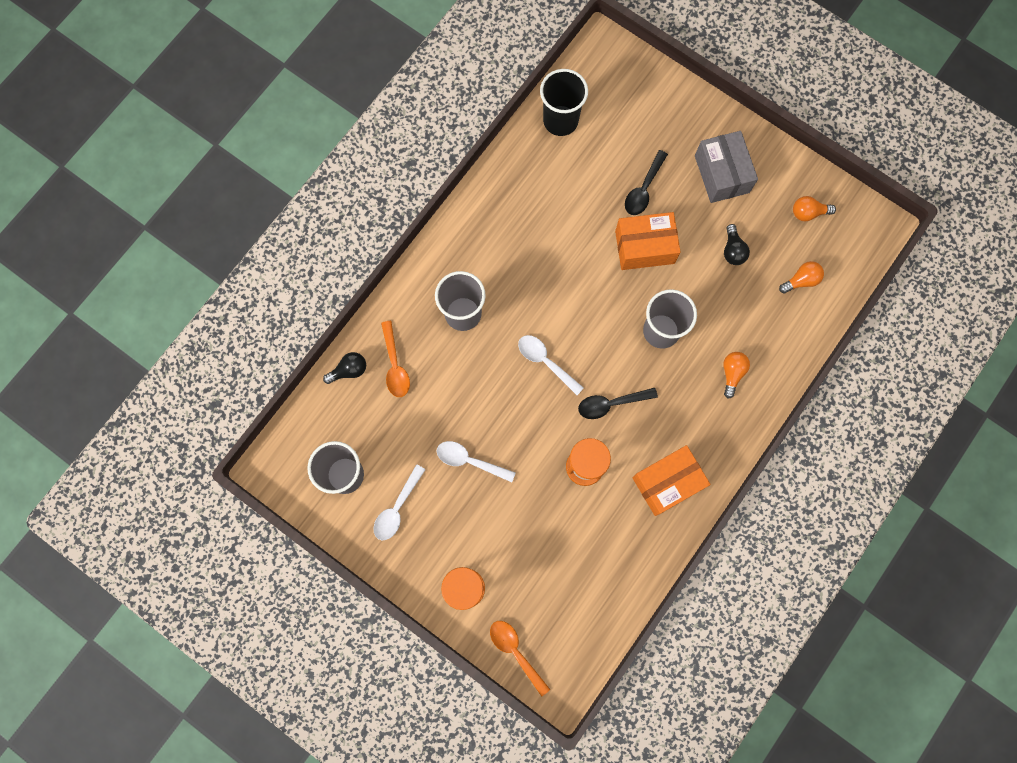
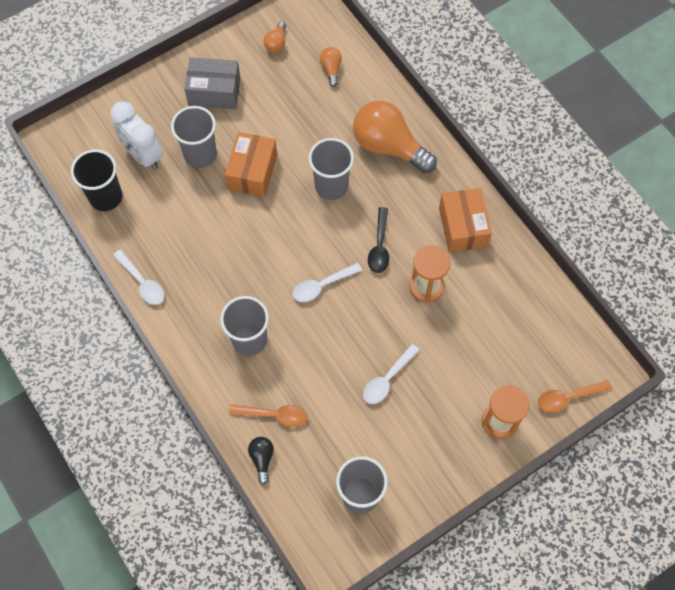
camera: 70 degrees left, 10 degrees down
white spoon [373,464,426,540] -> white spoon moved to [113,249,164,305]
black spoon [625,150,668,215] -> grey cup [171,106,217,168]
orange light bulb [723,352,750,399] -> orange light bulb [353,101,437,173], size x2.26
black light bulb [724,224,750,265] -> none
none -> white clock [111,101,163,170]

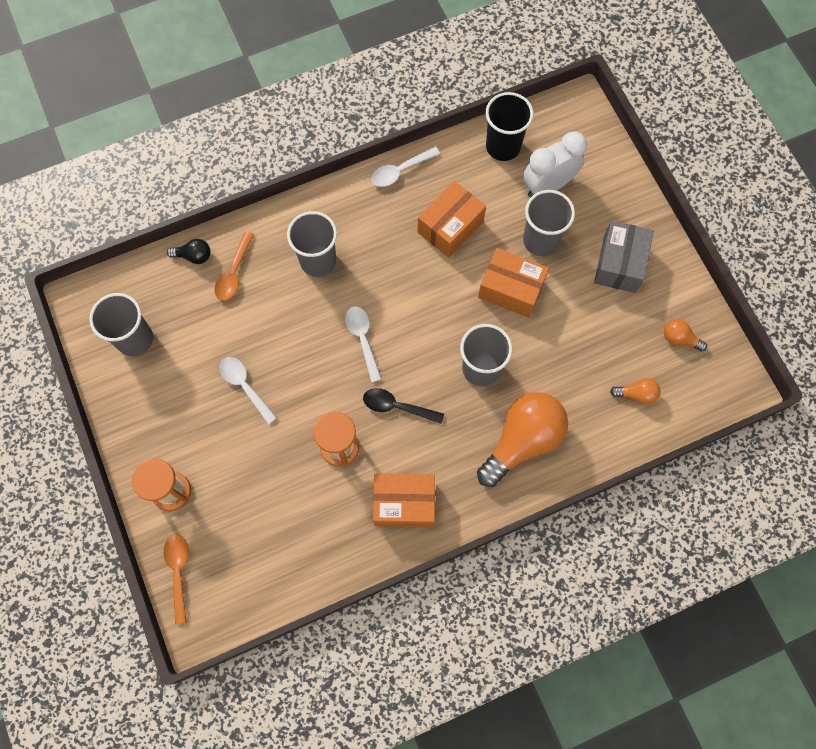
camera: 100 degrees right, 5 degrees up
none -> orange box [418,181,486,258]

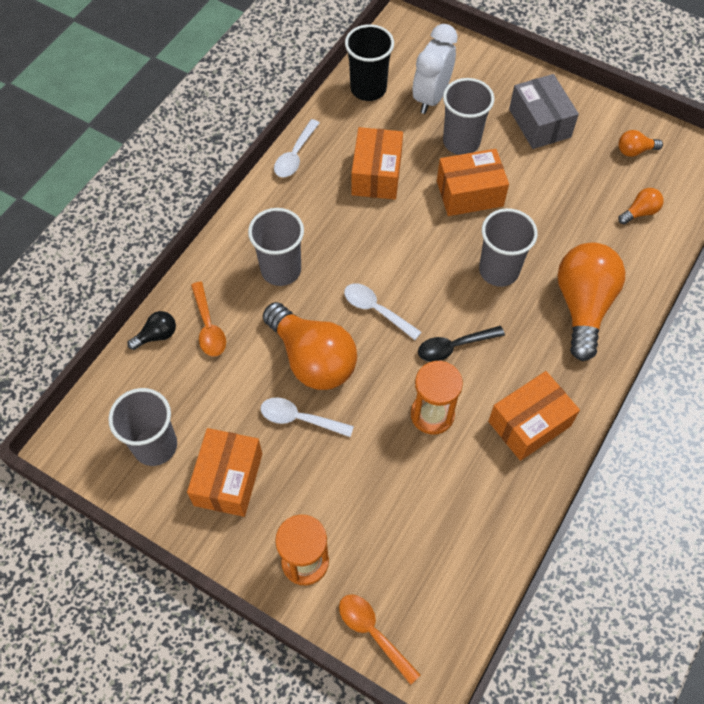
camera: 35 degrees left, 10 degrees down
none -> orange box [187,428,262,517]
none -> orange light bulb [263,302,357,390]

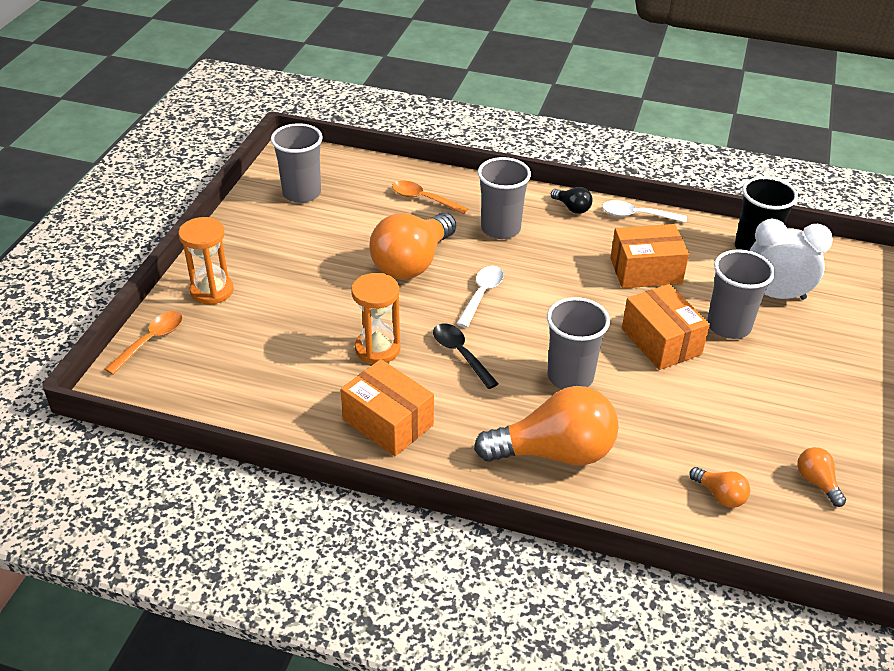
camera: 75 degrees right, 20 degrees down
black light bulb [127,311,176,350] -> black light bulb moved to [551,187,592,214]
orange box [187,428,262,517] -> none
orange spoon [191,282,226,357] -> orange spoon turned 60 degrees clockwise [392,181,468,214]
white spoon [260,397,354,437] -> none
grey box [509,74,579,149] -> none

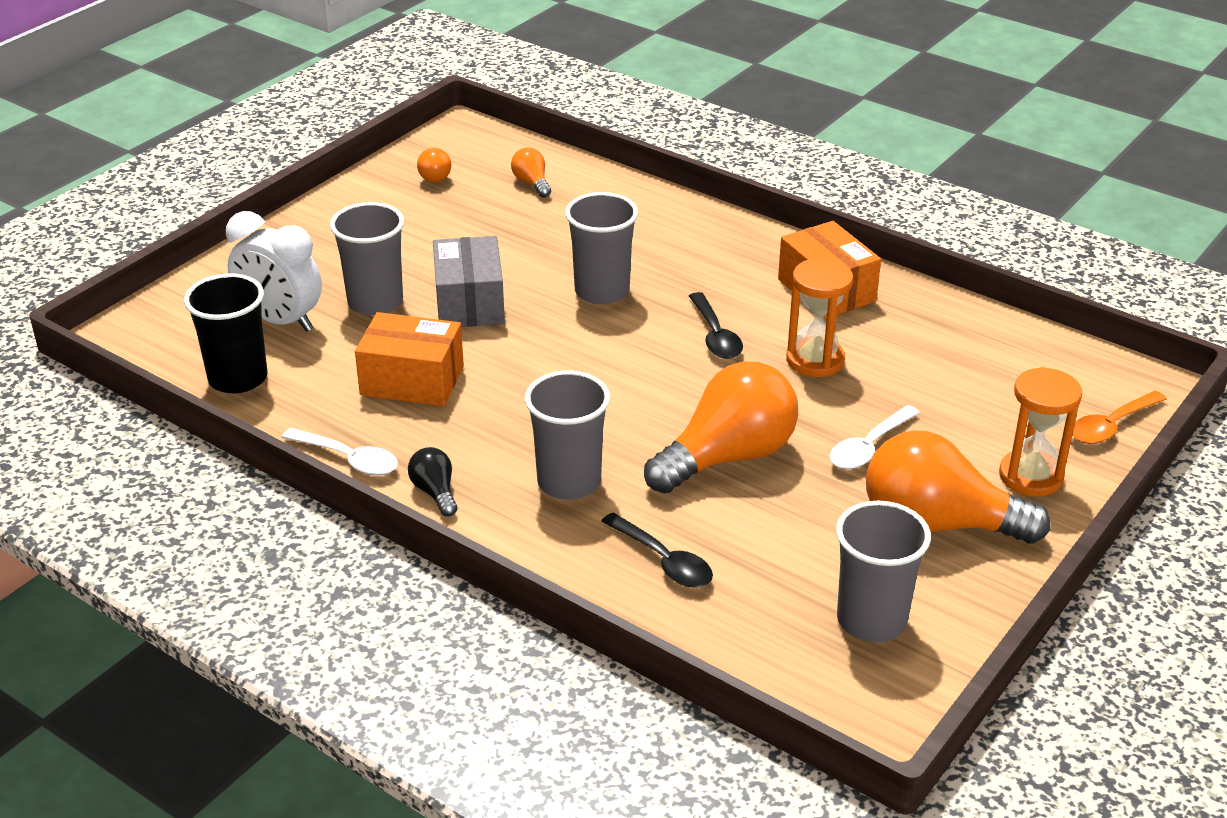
camera: 160 degrees left, 5 degrees down
orange spoon [392,181,468,214] -> black spoon [601,512,713,588]
white spoon [456,266,504,328] -> white spoon moved to [830,405,920,469]
orange light bulb [474,386,619,465] -> orange light bulb moved to [866,431,1050,544]
orange box [622,284,710,370] -> grey box [433,236,505,327]

